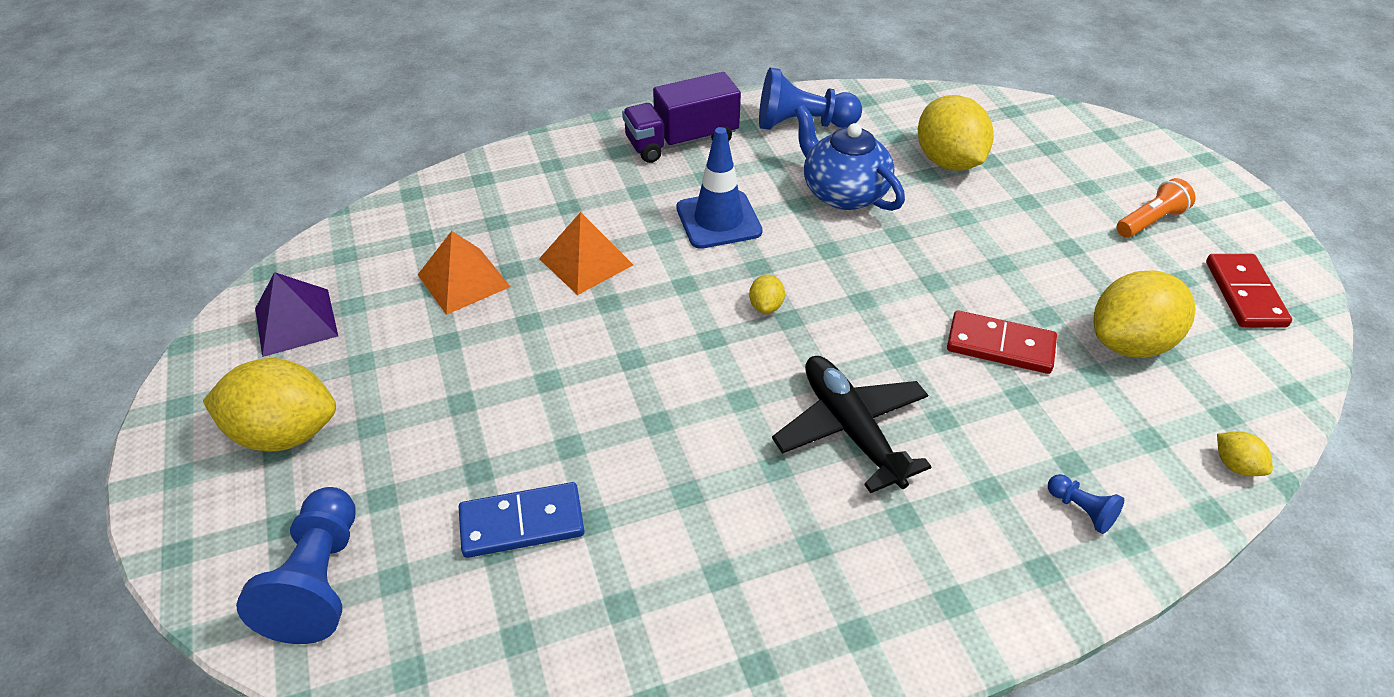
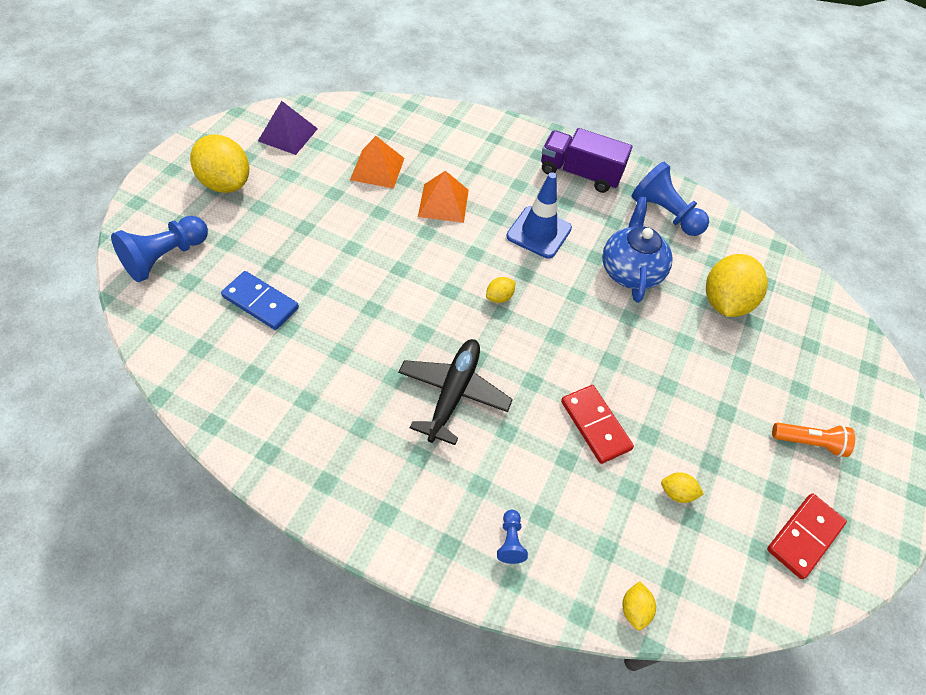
camera: 40 degrees right, 10 degrees up
yellow lemon [1093,271,1195,358] -> yellow lemon [661,472,704,503], size x0.44

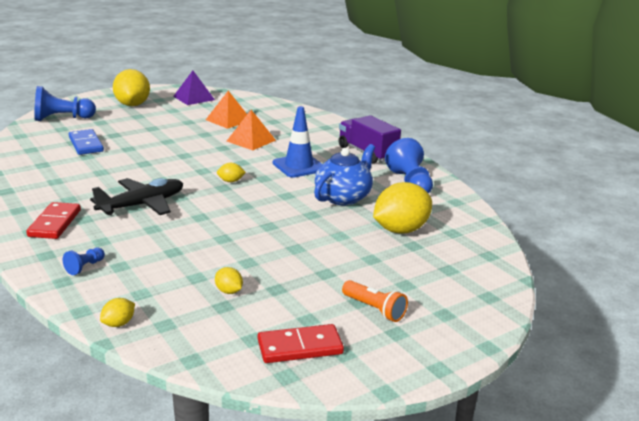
camera: 35 degrees right, 30 degrees down
red domino [561,385,634,464] -> red domino moved to [26,202,81,239]

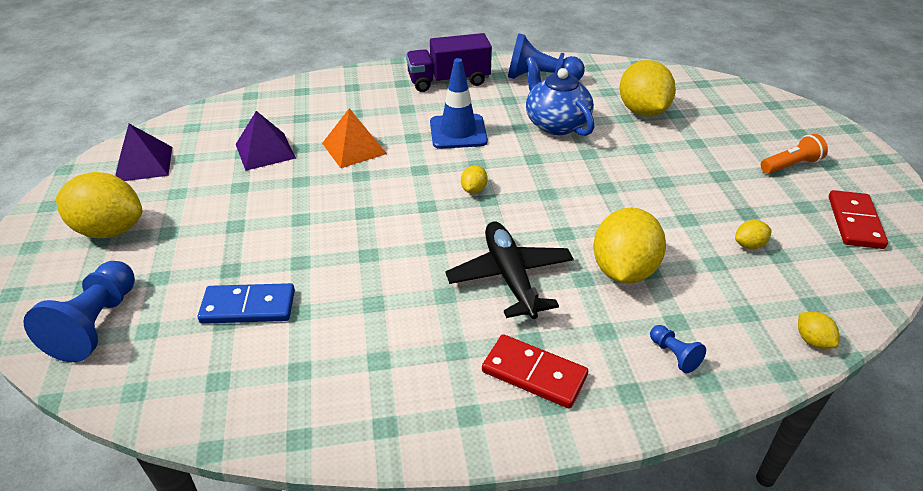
camera: 65 degrees left, 15 degrees up
orange pyramid [206,91,247,129] -> purple pyramid [236,111,296,171]
none -> yellow lemon [593,208,666,284]

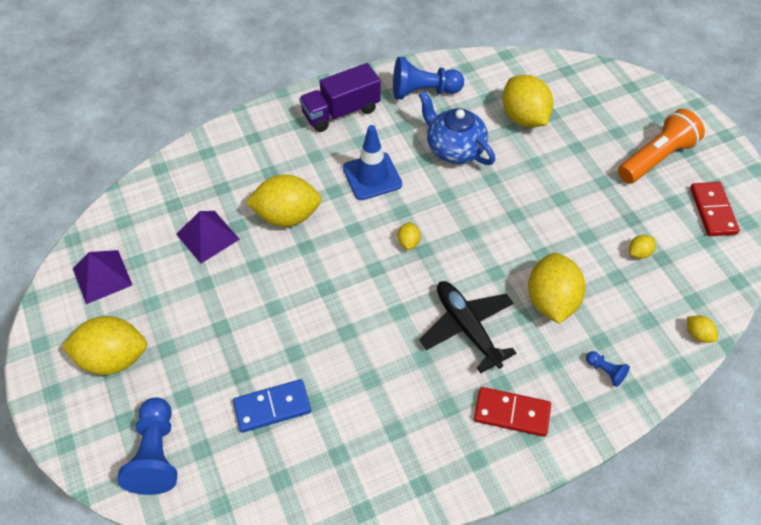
camera: 15 degrees left, 15 degrees up
orange pyramid [322,108,387,168] -> yellow lemon [246,174,322,227]
orange flashlight [761,134,828,174] -> orange flashlight [618,109,705,183], size x1.68

